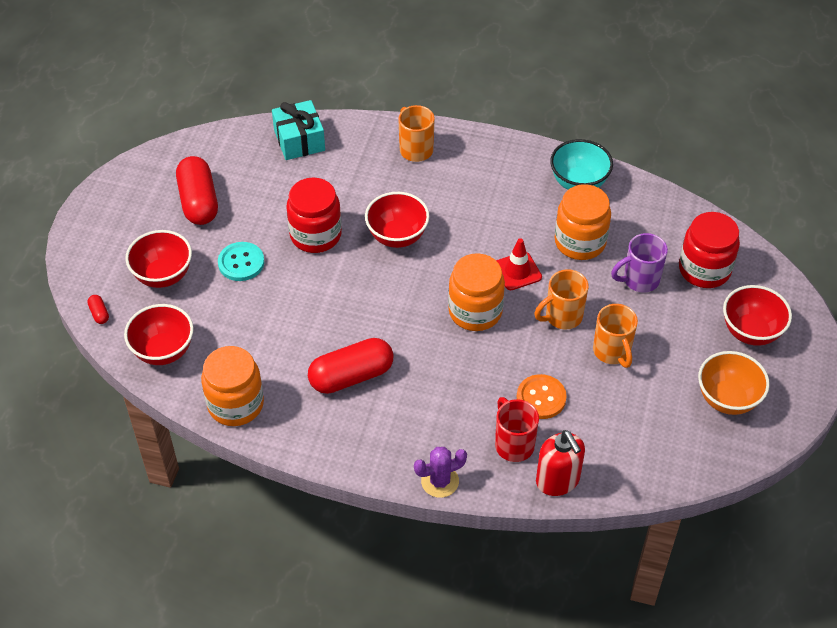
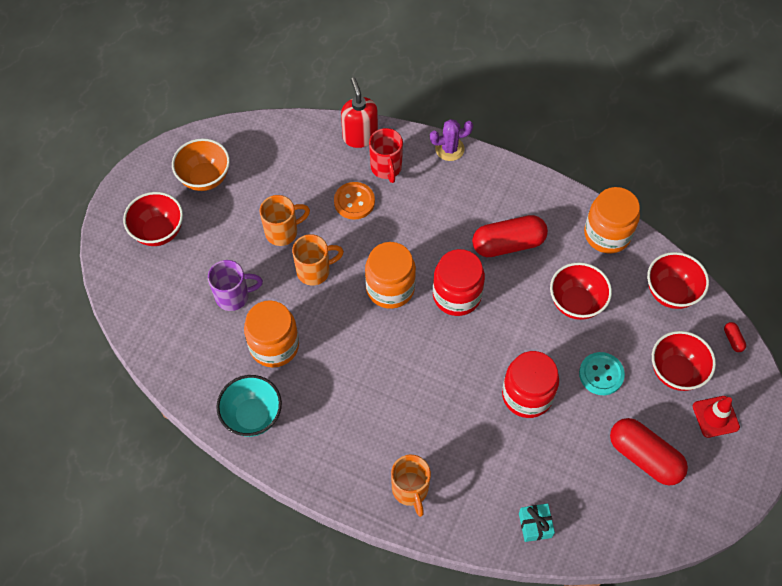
camera: 170 degrees left, 10 degrees up
red capsule [176,156,218,225] -> red capsule turned 45 degrees counterclockwise [610,418,688,486]
turquoise gift [272,100,325,160] -> turquoise gift [519,503,555,542], size x0.61
red bowl [365,192,429,248] -> red bowl moved to [550,262,612,320]
red traffic cone [496,238,542,290] -> red traffic cone moved to [693,396,740,438]
orange mug [593,304,638,368] -> orange mug turned 75 degrees clockwise [260,195,310,246]
red jar [679,212,740,288] -> red jar moved to [433,249,485,316]

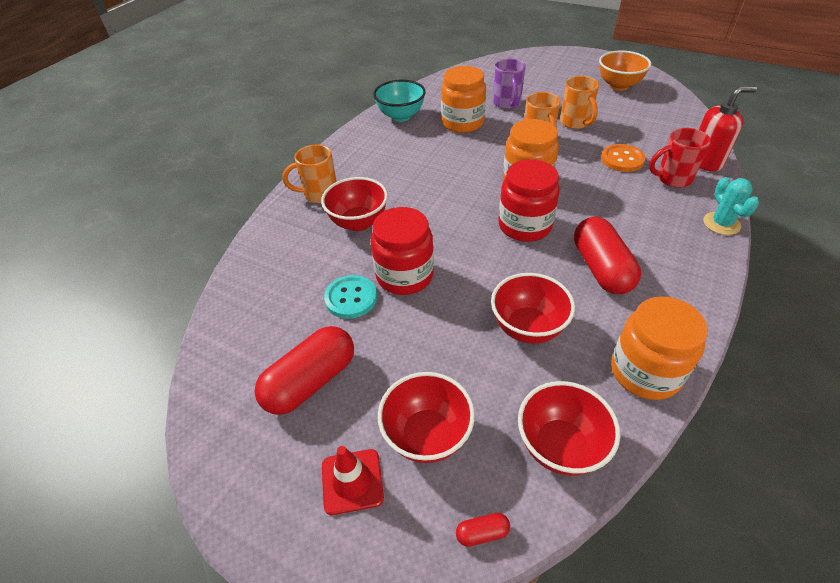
camera: 95 degrees right, 15 degrees down
red bowl [123,192,183,246] -> red bowl moved to [321,177,388,231]
purple cactus [430,119,473,161] -> turquoise cactus [703,177,759,235]
turquoise gift [519,503,555,542] -> none
turquoise button [579,352,625,395] -> turquoise button moved to [324,275,377,319]

